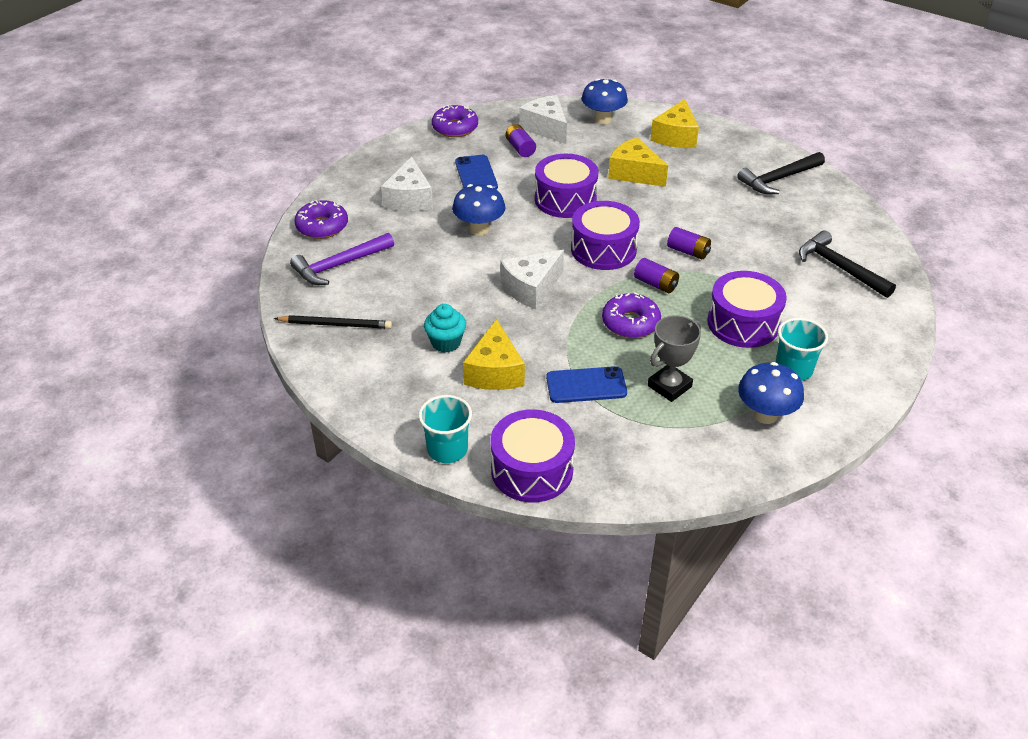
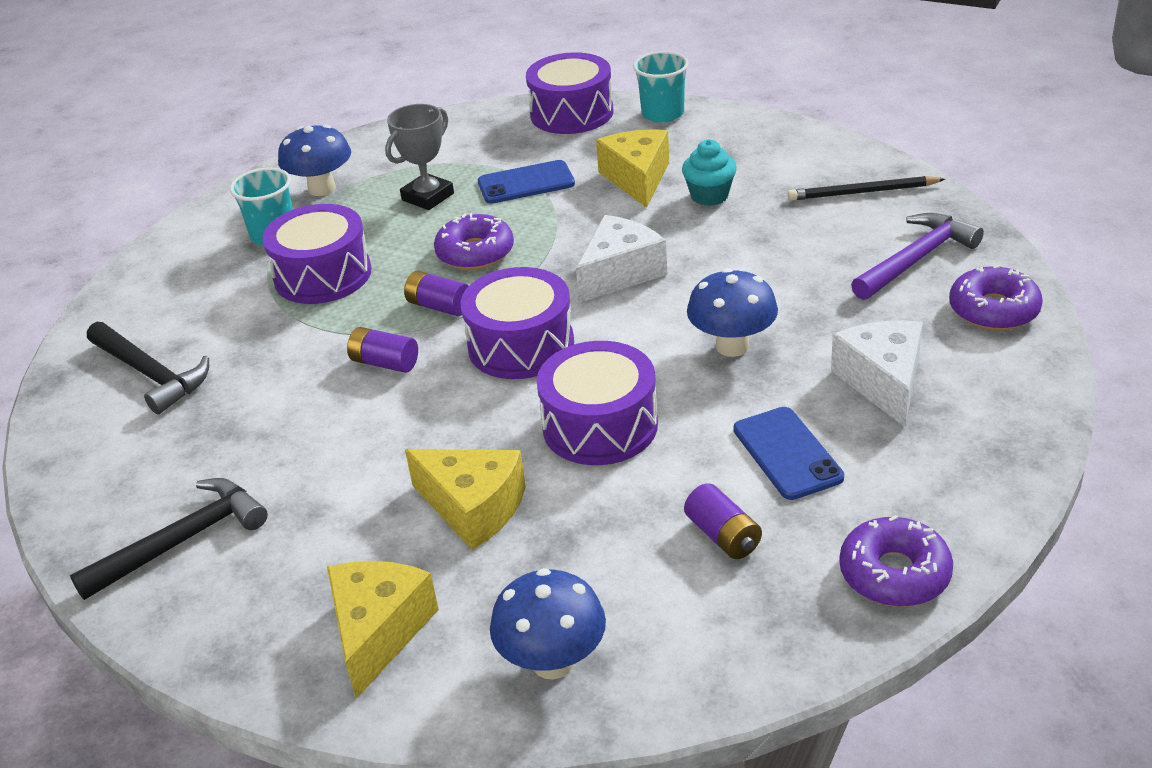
camera: 175 degrees right, 5 degrees down
white cheese [520,95,567,144] -> none

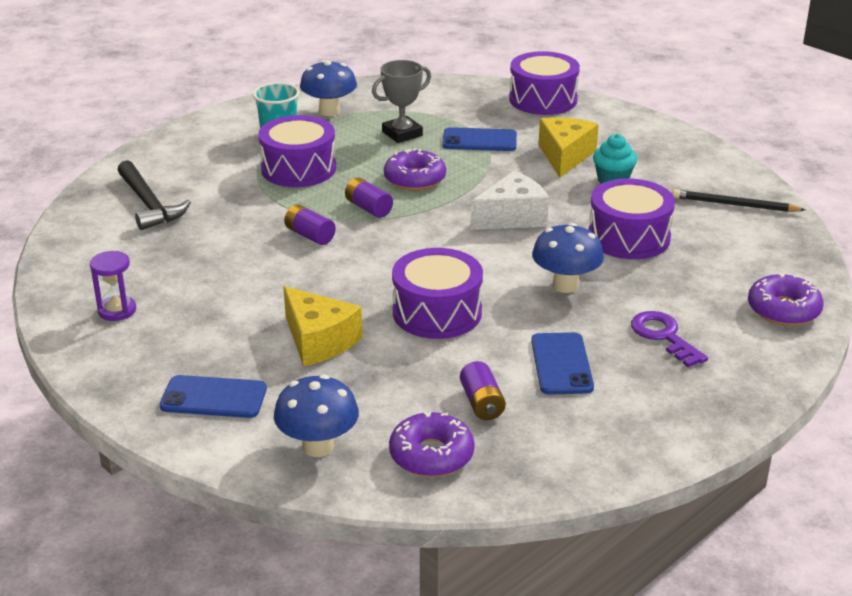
camera: 15 degrees right, 5 degrees down
black hammer [70,478,268,600] -> purple hourglass [90,251,136,321]
yellow cheese [327,561,439,699] -> blue phone [160,375,267,418]
purple drum [460,267,574,379] -> purple drum moved to [588,179,675,259]
turquoise cup [633,51,689,123] -> none
white cheese [831,320,923,427] -> purple key [631,311,708,367]
purple donut [839,515,953,607] -> purple donut moved to [389,412,475,477]
purple hammer [851,213,984,300] -> none

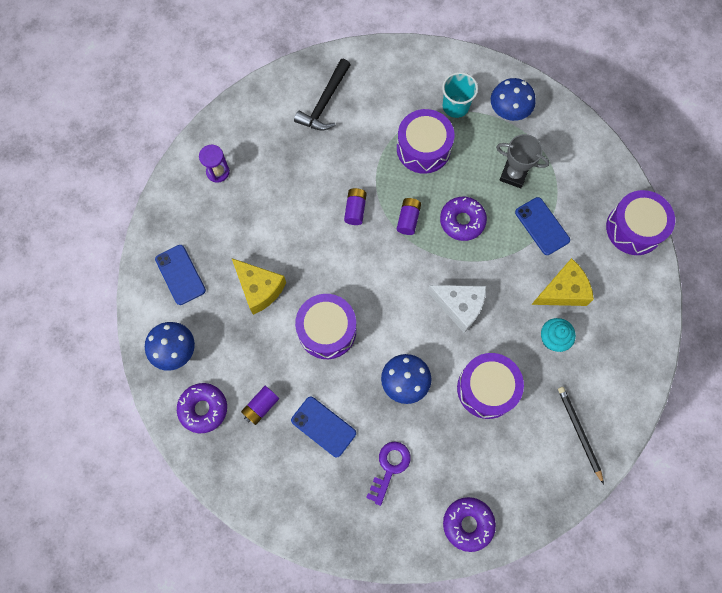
camera: 55 degrees right, 40 degrees up
yellow cheese [283,286,362,366] -> yellow cheese turned 60 degrees counterclockwise [232,258,286,315]
blue phone [531,332,594,395] -> blue phone turned 75 degrees clockwise [291,397,356,457]

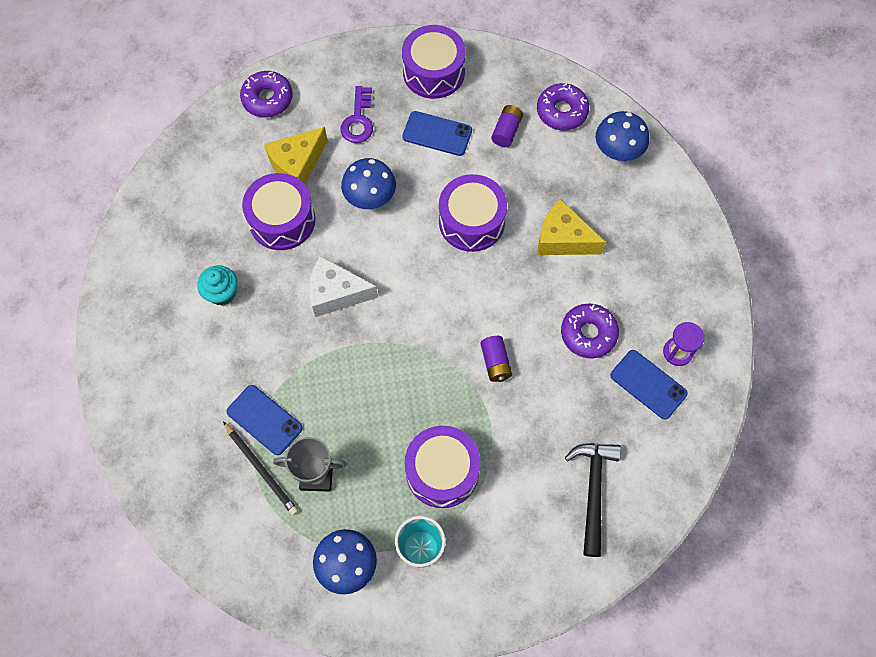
camera: 160 degrees right, 5 degrees down
blue phone [155,245,206,305] -> blue phone moved to [610,350,688,420]
purple battery [397,198,421,235] -> none
purple donut [440,197,487,241] -> purple donut moved to [561,304,619,359]
yellow cheese [531,258,594,306] -> yellow cheese moved to [264,127,328,184]
black pencil [558,387,604,484] -> black pencil moved to [223,421,298,515]
purple drum [606,190,675,255] -> purple drum moved to [402,25,466,99]

